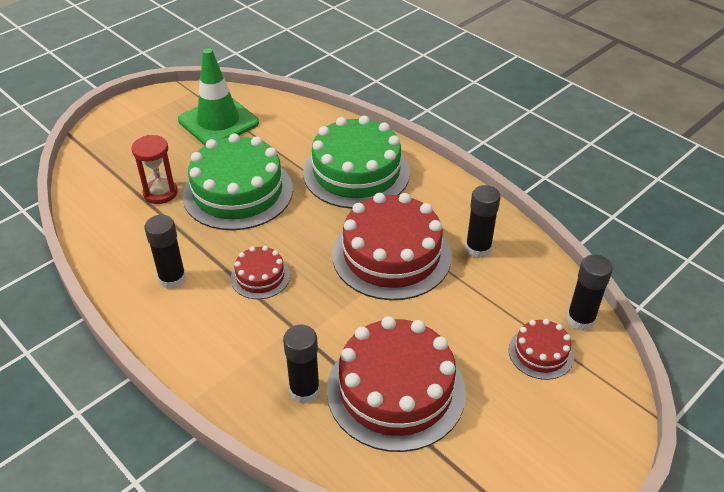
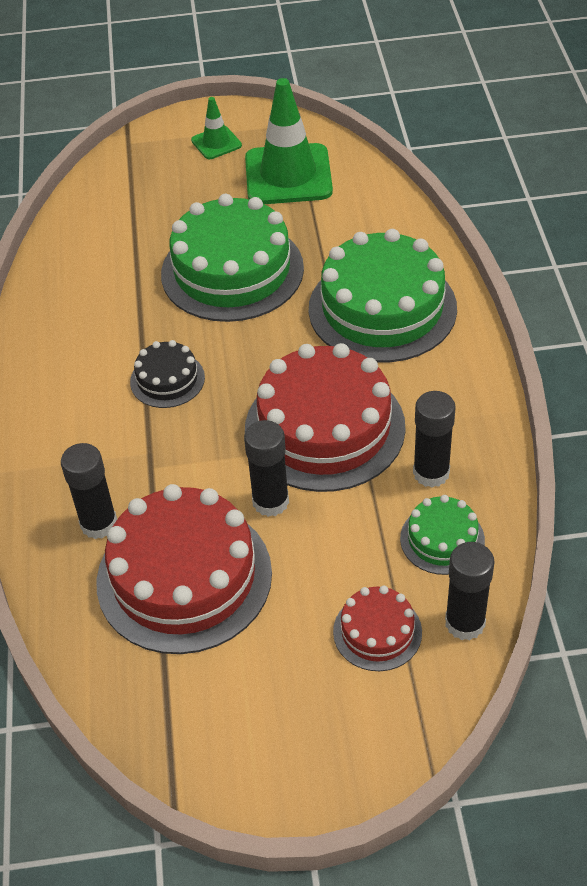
camera: 40 degrees right, 5 degrees up
red hourglass [131,135,178,204] -> none
black glue stick [144,215,186,289] -> black glue stick moved to [244,420,289,517]
red cake [231,246,290,299] -> black cake [130,340,205,408]
none -> green traffic cone [191,97,242,159]
none -> green cake [400,495,485,575]

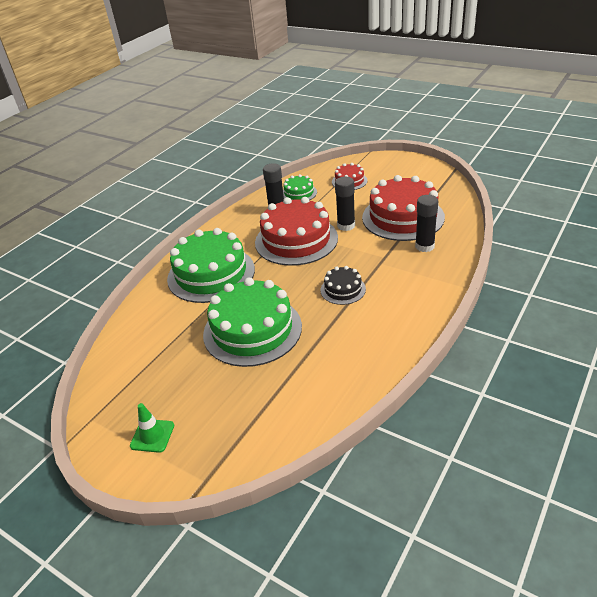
camera: 140 degrees left, 10 degrees down
green traffic cone [245,78,333,204] -> none
black glue stick [445,542,495,640] -> none

